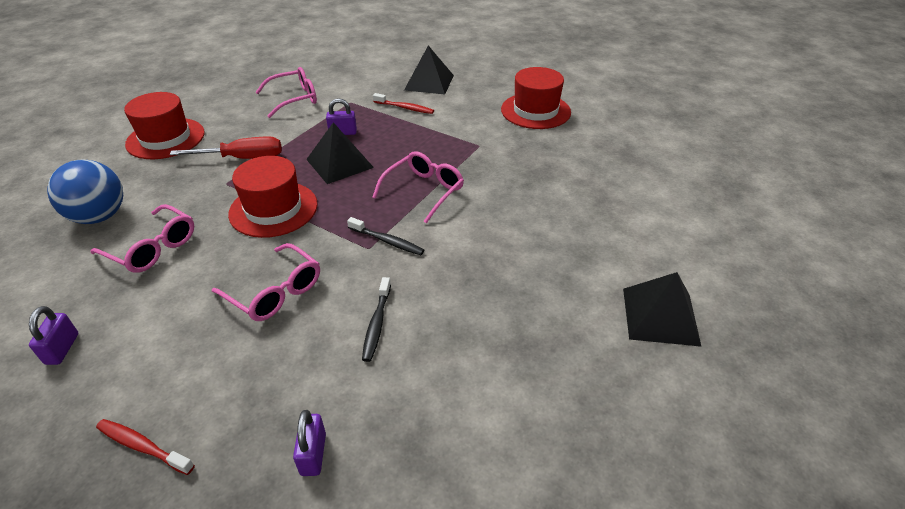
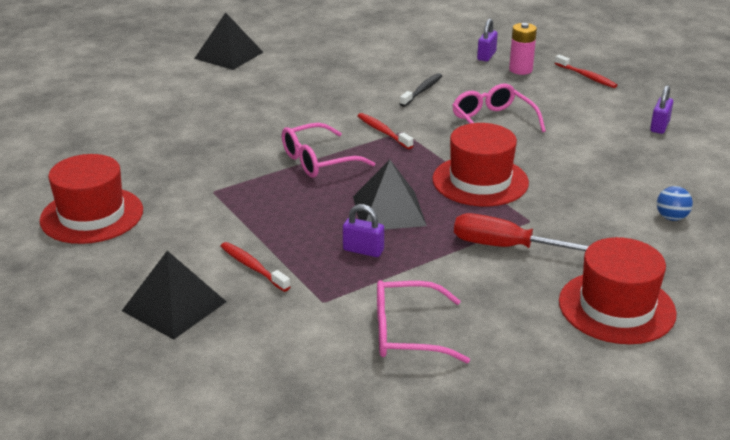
camera: 155 degrees left, 10 degrees down
blue ball [47,160,123,224] -> blue ball [657,186,693,221], size x0.48
pink glasses [91,204,194,273] -> none
black toothbrush [347,217,424,255] -> red toothbrush [358,113,413,149]
none -> pink battery [509,23,537,75]

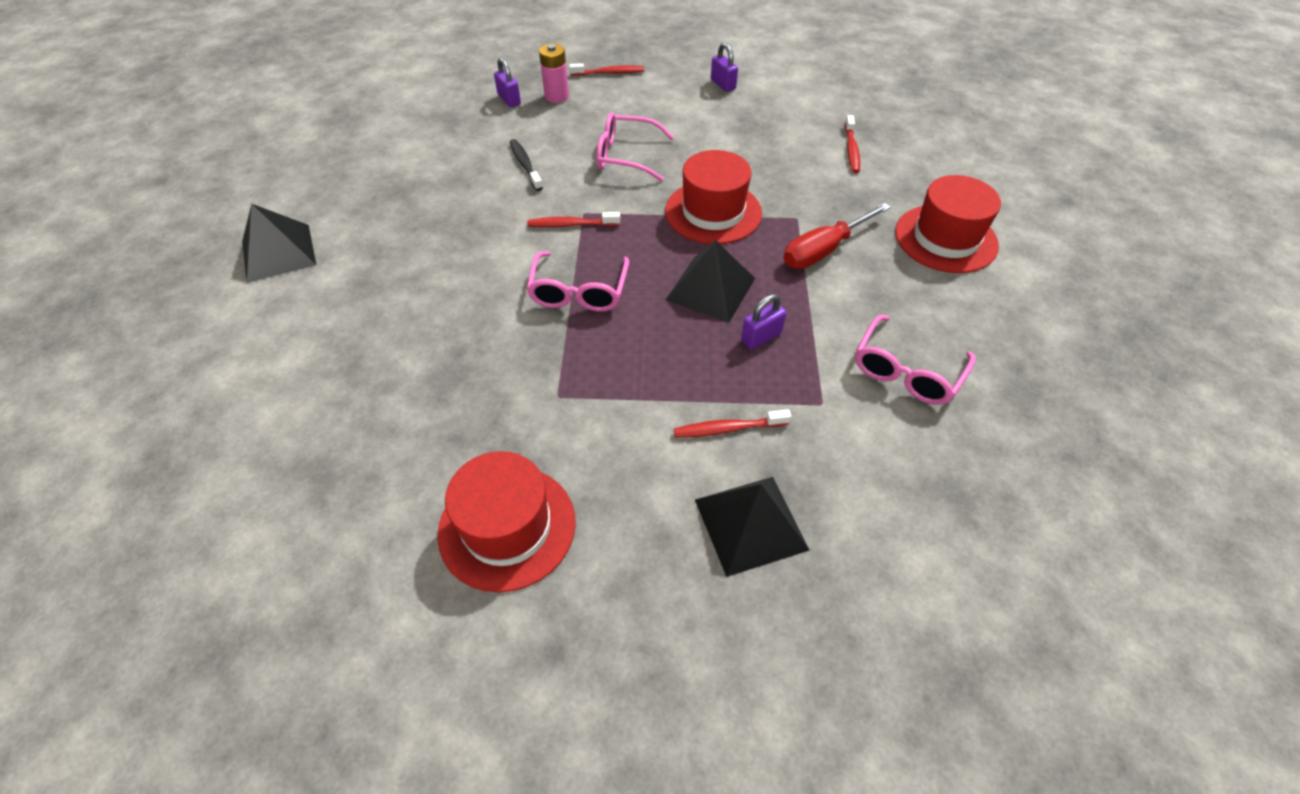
camera: 55 degrees left, 20 degrees up
blue ball [657,186,693,221] -> red toothbrush [845,115,860,173]

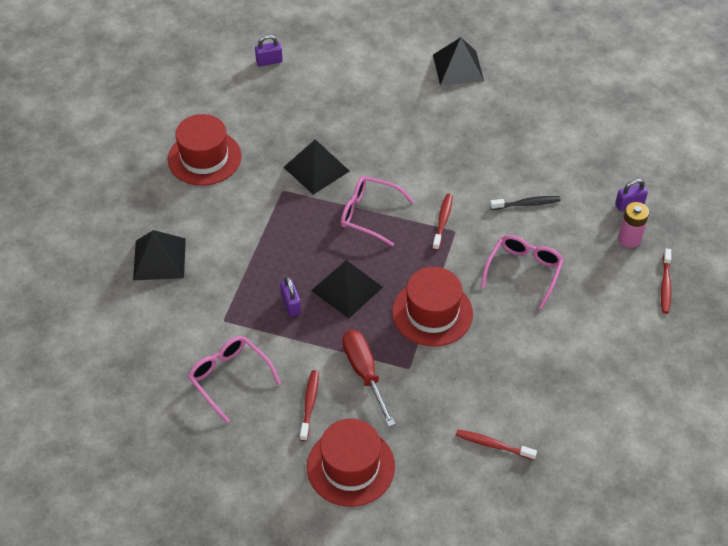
camera: 105 degrees right, 0 degrees up
red toothbrush [674,409,791,438] -> red toothbrush moved to [300,370,319,441]
purple padlock [711,43,738,92] -> purple padlock moved to [255,35,283,67]
none -> black pyramid [283,139,350,195]

